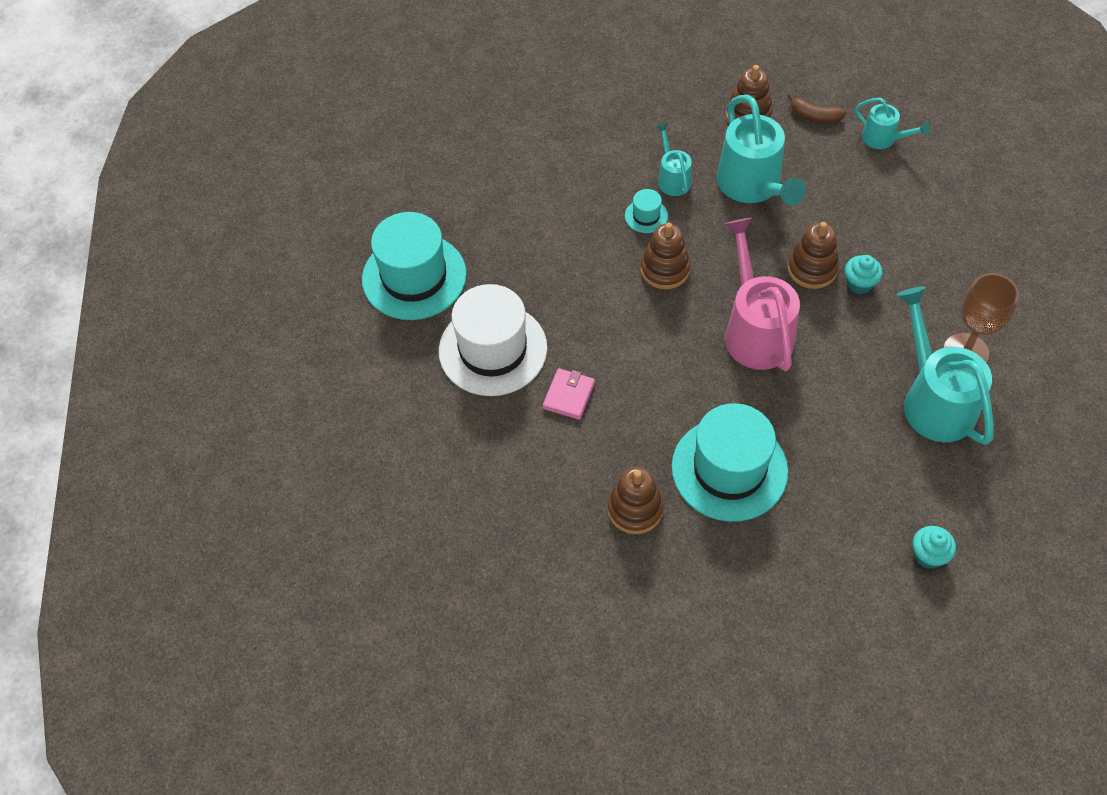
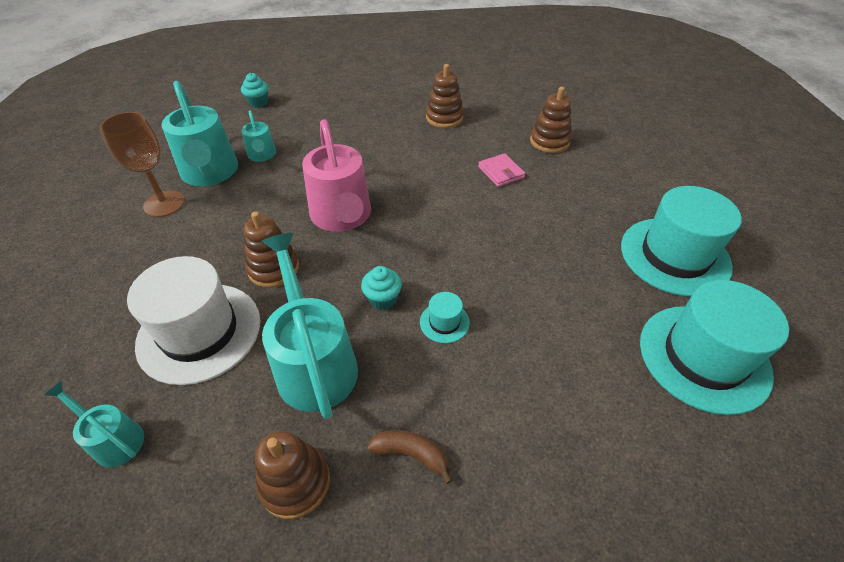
camera: 175 degrees right, 10 degrees down
white hat [439,284,547,396] -> white hat moved to [127,256,260,385]
pink wallet [542,368,595,420] -> pink wallet turned 45 degrees counterclockwise [478,153,526,187]
brown stacking toy [640,223,691,290] -> brown stacking toy moved to [530,87,572,153]
turquoise watering can [656,123,692,196] -> turquoise watering can moved to [241,110,276,162]
turquoise hat [672,403,788,522] -> turquoise hat moved to [640,280,789,415]
brown banana [788,94,846,123] -> brown banana moved to [367,430,452,484]
turquoise cupcake [845,255,883,294] -> turquoise cupcake moved to [361,266,402,310]

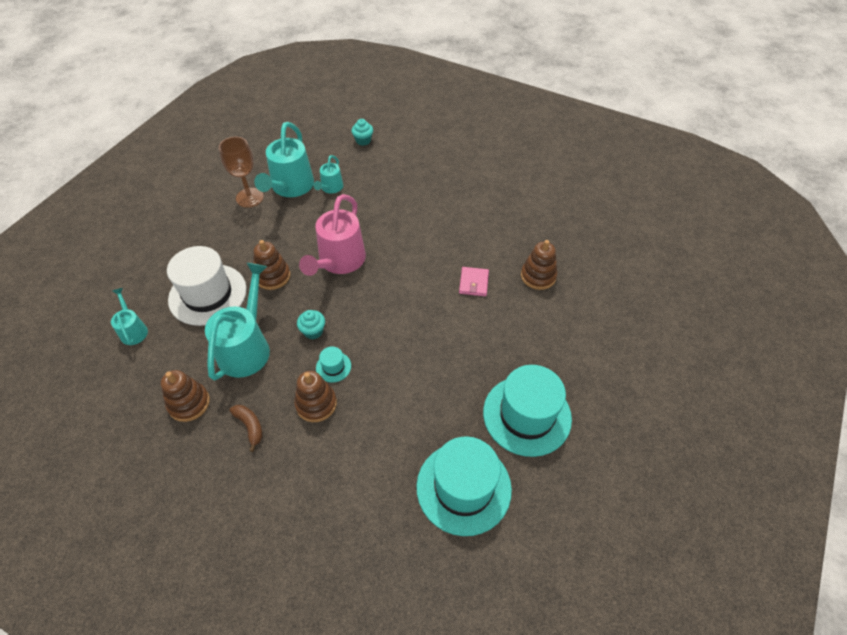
camera: 35 degrees right, 5 degrees up
brown stacking toy [426,64,464,128] -> brown stacking toy moved to [294,371,337,422]

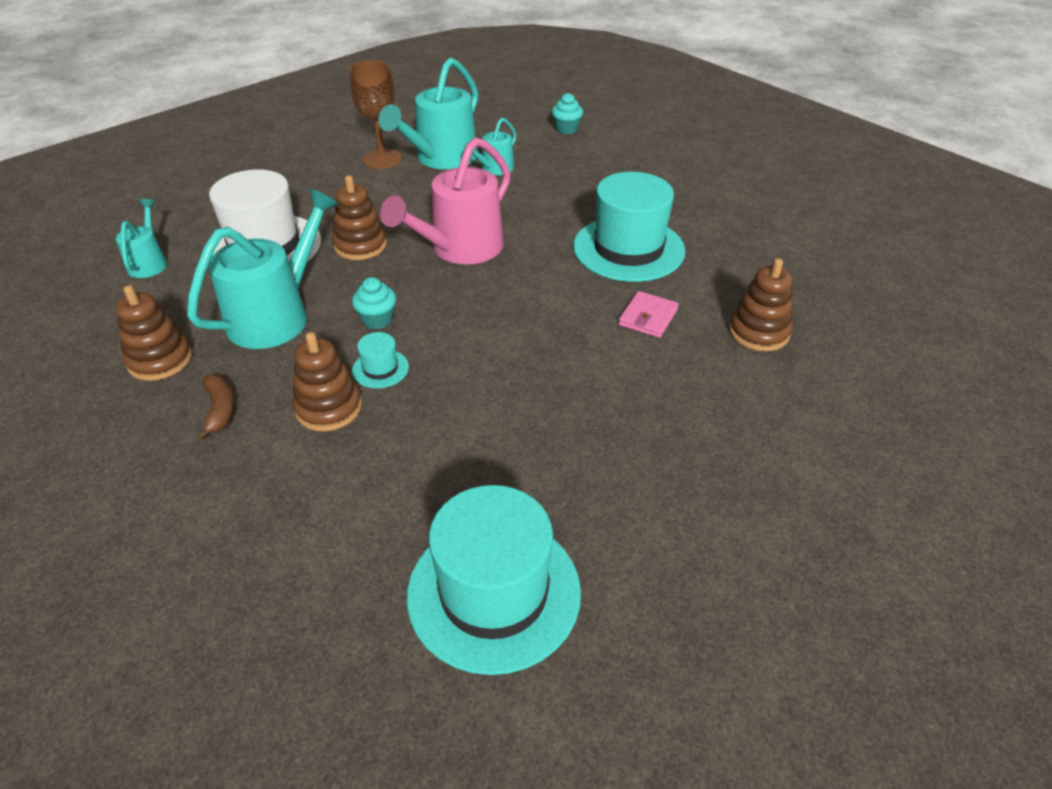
camera: 20 degrees right, 10 degrees down
turquoise hat [483,365,572,457] -> turquoise hat moved to [573,172,685,282]

